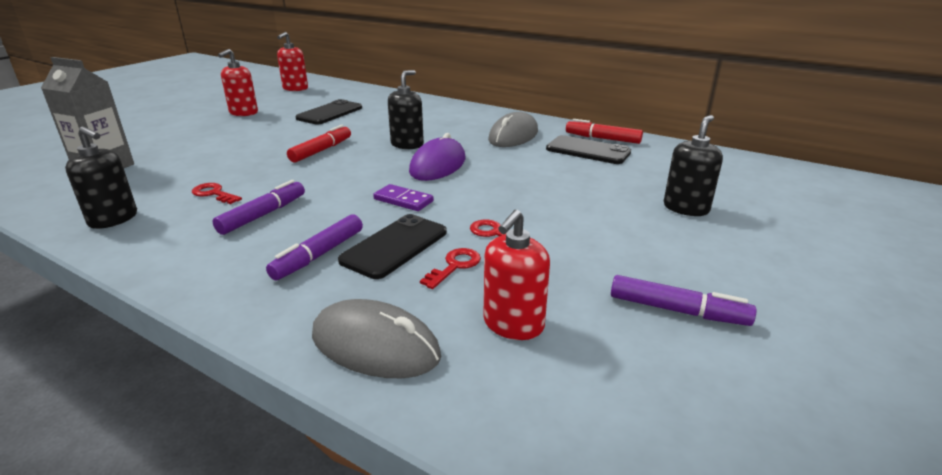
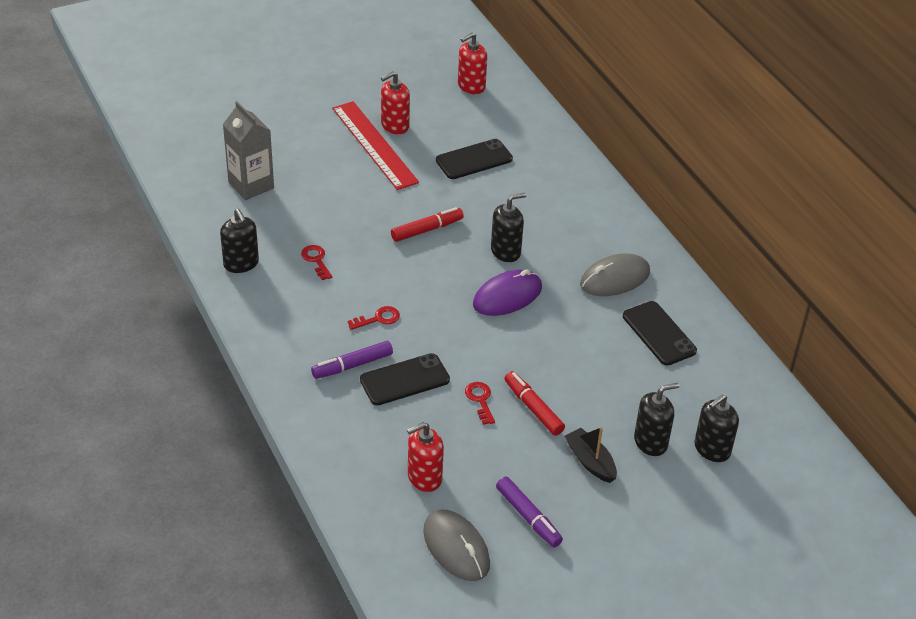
camera: 30 degrees right, 15 degrees up
purple marker [213,180,305,235] -> none
grey mouse [312,299,441,378] -> grey mouse moved to [423,509,490,581]
purple domino [373,184,434,211] -> none
red key [420,248,481,289] -> red key moved to [347,306,400,330]
red marker [566,119,643,144] -> red marker moved to [504,371,565,436]
none -> red ruler [332,101,419,190]
none -> black boat [565,427,617,483]
none -> black soap dispenser [694,395,739,462]

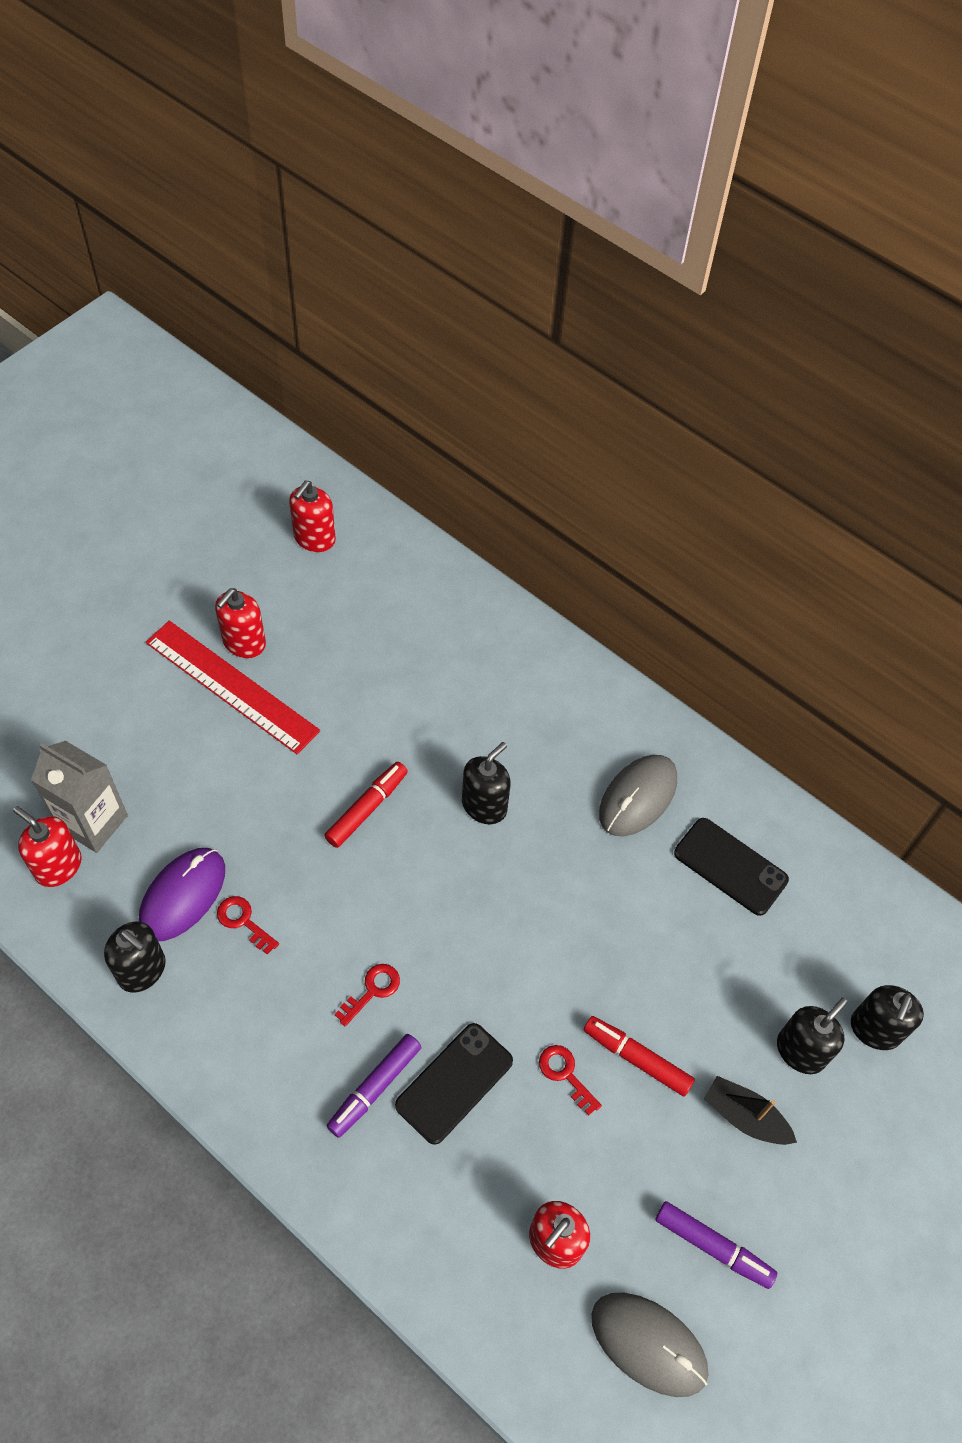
camera: 25 degrees left, 15 degrees up
black phone [436,139,513,179] -> none
purple mouse [473,269,542,316] -> purple mouse moved to [139,848,225,941]
none -> red soap dispenser [13,806,82,887]

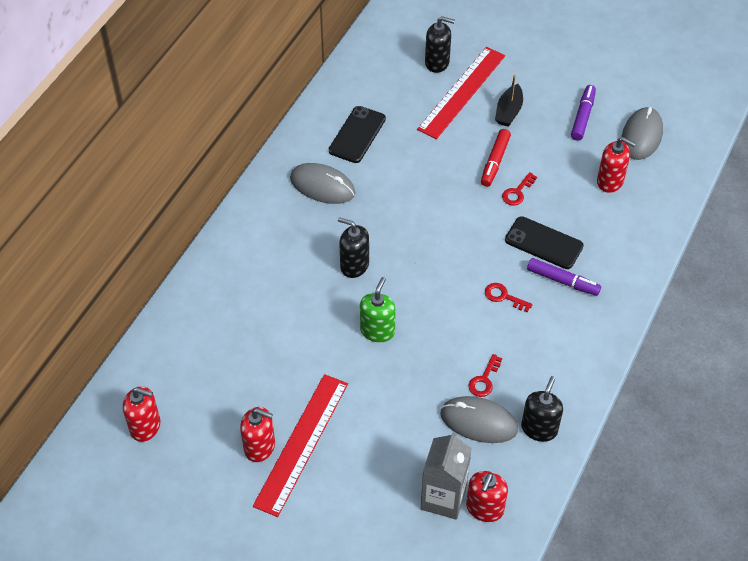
camera: 100 degrees left, 5 degrees down
purple mouse [139,848,225,941] -> grey mouse [440,396,518,443]
red marker [324,762,408,848] -> green soap dispenser [360,277,396,343]
black soap dispenser [777,998,848,1074] -> red ruler [417,47,505,139]

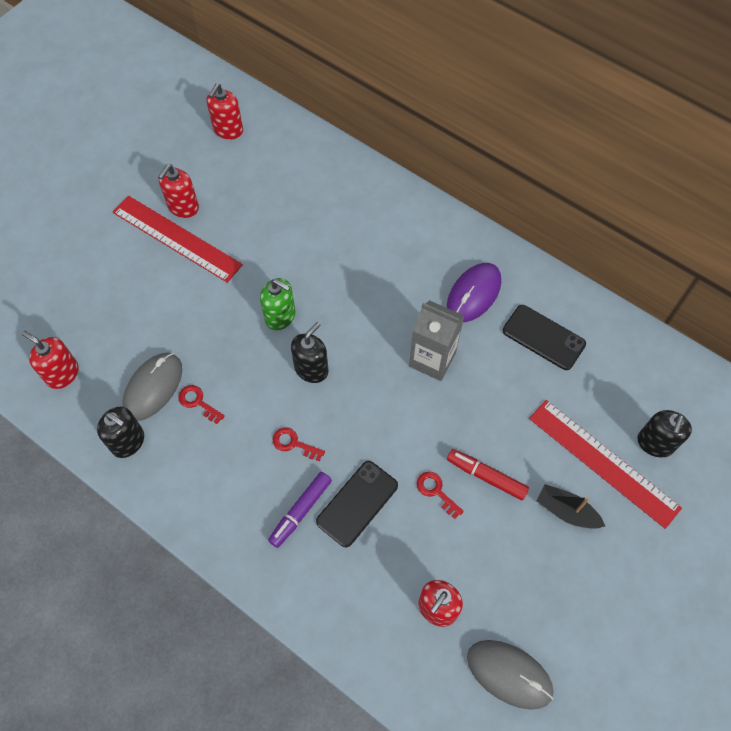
camera: 100 degrees right, 10 degrees up
grey mouse [290,163,355,204] -> purple mouse [447,263,501,322]
black soap dispenser [338,217,369,278] -> black soap dispenser moved to [291,322,328,383]
grey carton [421,431,472,520] -> grey carton moved to [409,300,464,381]
red key [485,283,533,312] -> red key turned 105 degrees counterclockwise [272,428,325,461]
purple marker [571,85,596,141] -> none

